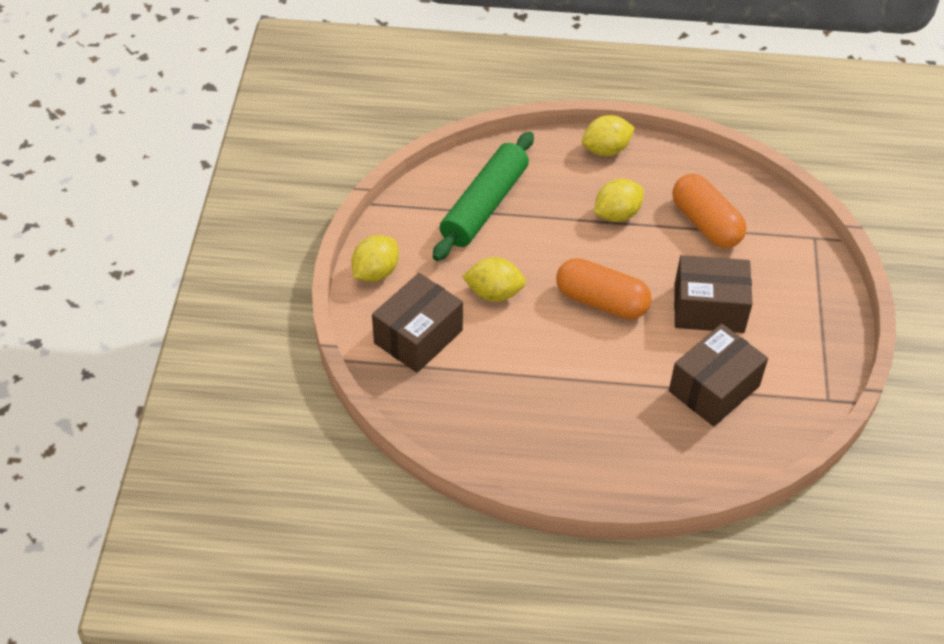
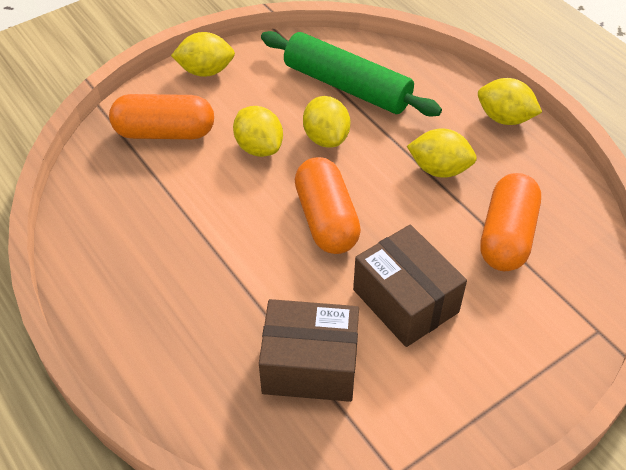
camera: 50 degrees right, 0 degrees up
brown box [372,273,463,373] -> orange capsule [109,94,214,139]
green rolling pin [433,132,534,261] -> green rolling pin turned 45 degrees clockwise [261,31,442,116]
none -> yellow lemon [303,96,350,148]

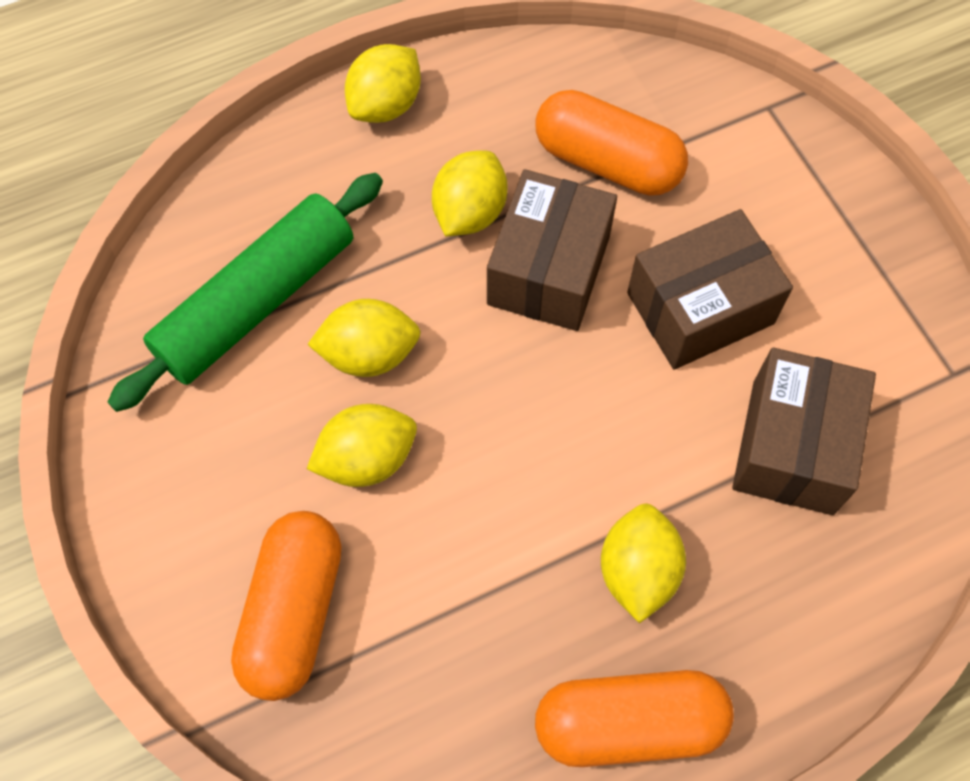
camera: 80 degrees left, 15 degrees up
yellow lemon [171,32,235,77] -> yellow lemon moved to [601,504,686,623]
orange capsule [295,157,361,254] -> orange capsule moved to [535,670,734,767]
none -> brown box [487,169,617,331]

